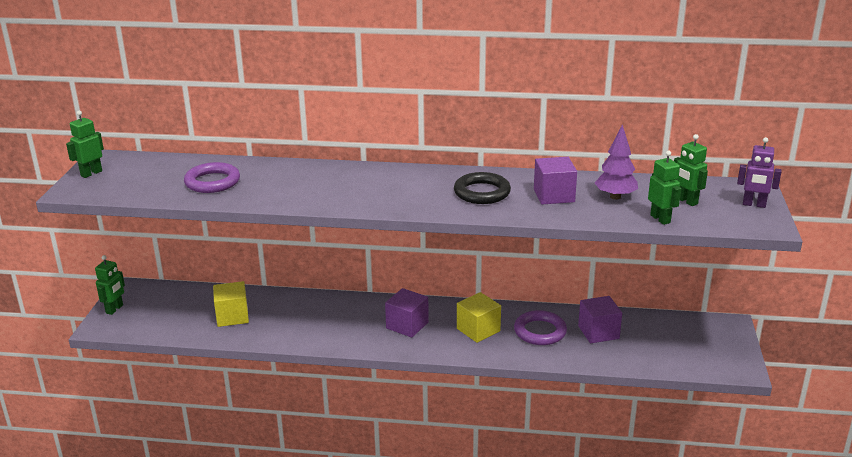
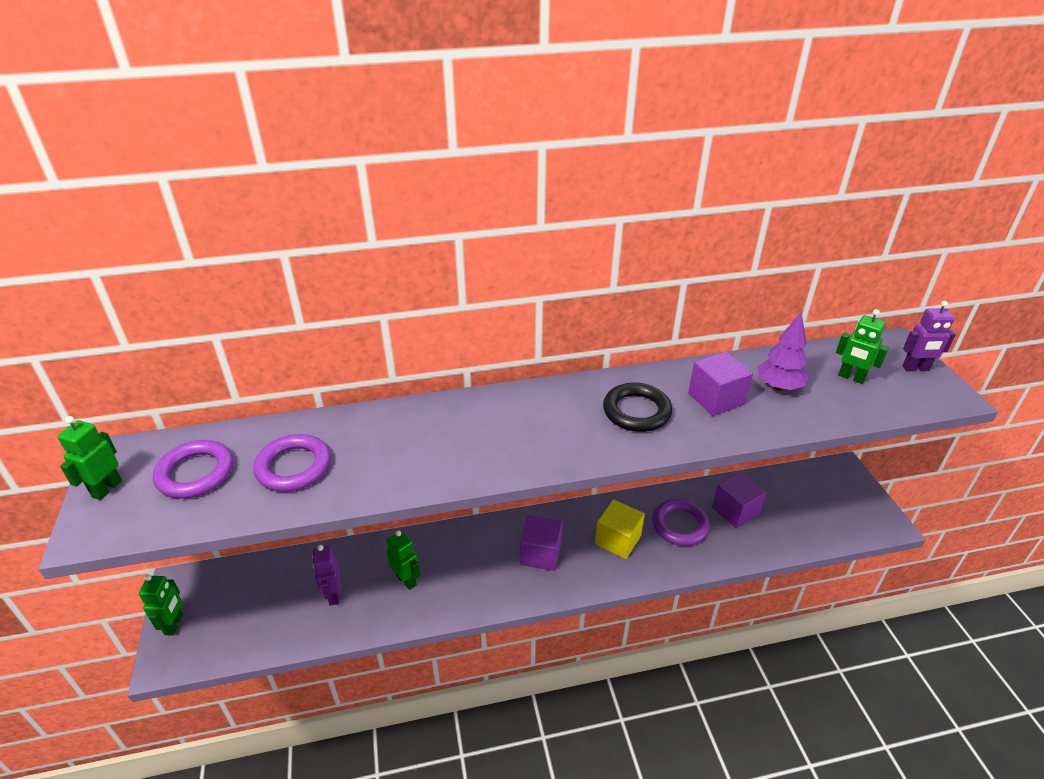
camera: 20 degrees left, 10 degrees up
yellow cube [213,281,249,327] -> purple robot [312,545,341,606]
green robot [648,151,681,225] -> green robot moved to [387,530,420,590]
none -> purple ring [153,440,233,498]

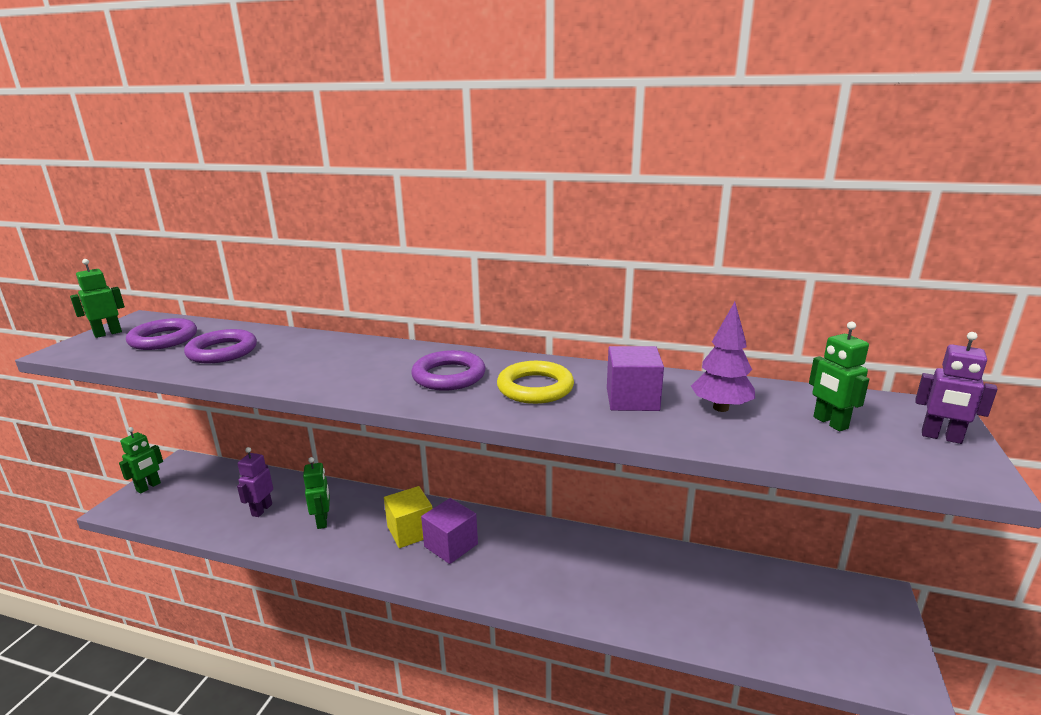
camera: 30 degrees right, 15 degrees down
yellow cube [595,499,645,559] -> yellow cube moved to [384,486,432,548]
black ring [603,383,672,432] -> yellow ring [497,361,574,404]
purple ring [652,499,710,546] -> purple ring moved to [411,350,486,391]
purple cube [712,472,767,529] -> none

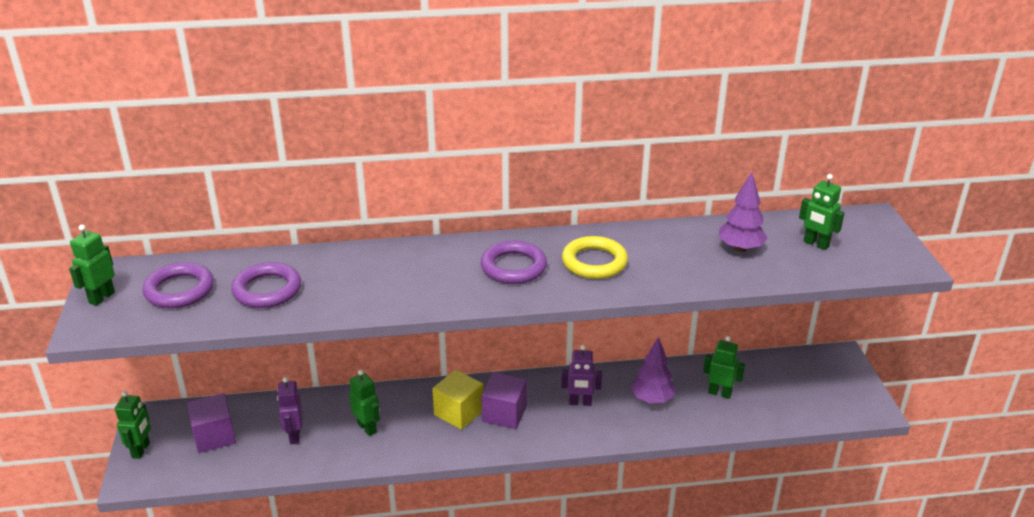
camera: 25 degrees left, 10 degrees up
purple cube [607,346,664,411] -> purple cube moved to [187,393,236,453]
purple robot [915,332,998,444] -> purple robot moved to [561,345,602,406]
none -> purple tree [631,337,675,403]
none -> green robot [703,336,745,399]

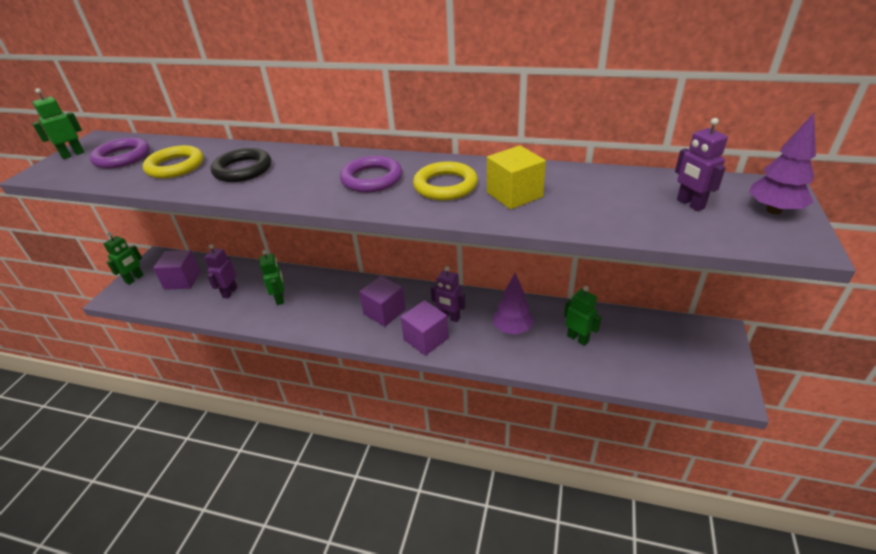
camera: 25 degrees right, 5 degrees up
purple ring [231,262,301,308] -> yellow ring [143,145,204,179]
yellow cube [432,369,483,430] -> yellow cube moved to [487,145,546,209]
purple tree [718,172,768,252] -> purple tree moved to [749,113,816,214]
green robot [799,174,844,250] -> purple robot [675,118,728,211]
none -> black ring [211,148,271,182]
none -> purple cube [400,300,449,356]

